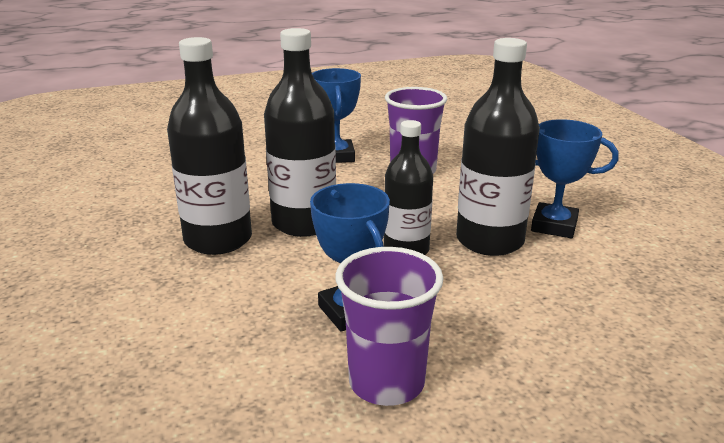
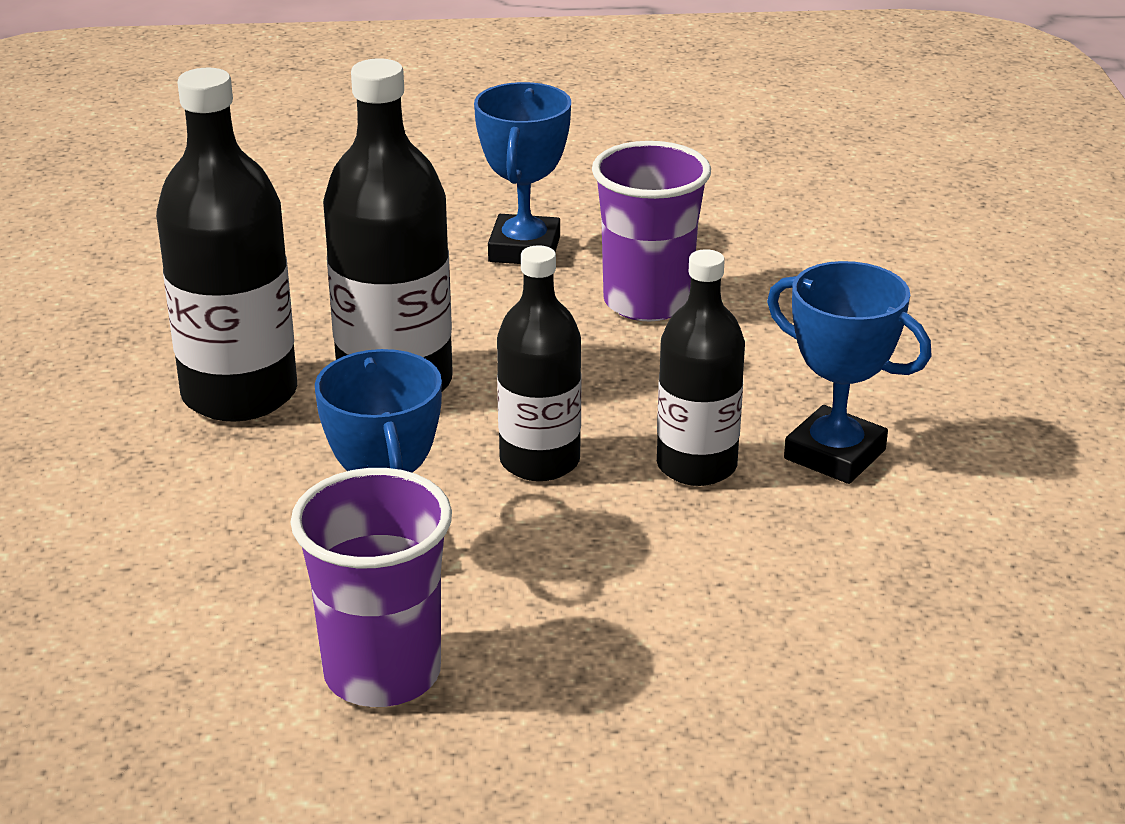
camera: 15 degrees right, 5 degrees up
black bottle [456,38,540,256] -> black bottle [657,249,745,486], size x0.66

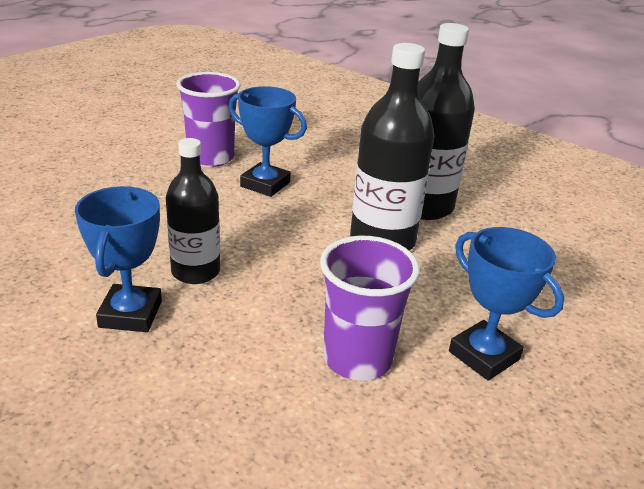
camera: 130 degrees right, 0 degrees up
black bottle [497,245,581,481] -> none
blue trophy [767,261,932,484] -> blue trophy turned 75 degrees counterclockwise [75,186,162,332]

